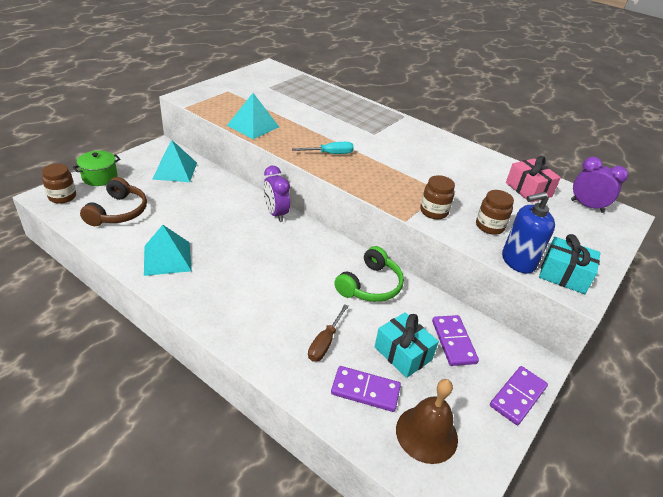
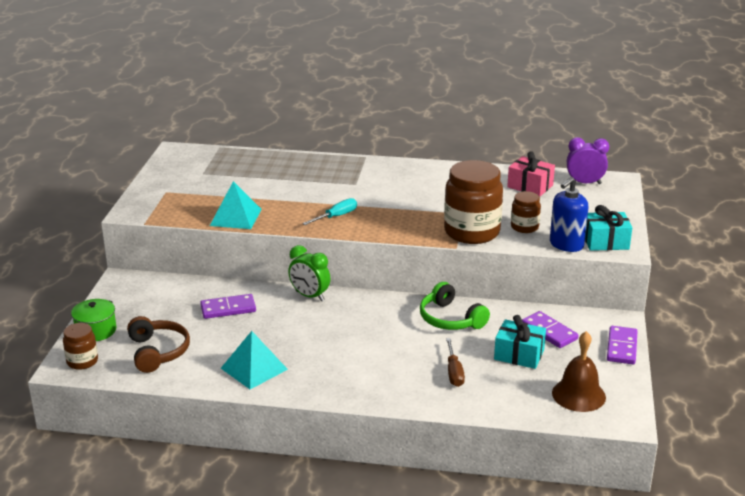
camera: 25 degrees left, 10 degrees down
turquoise pyramid [152,140,197,182] -> none
purple clock [263,166,290,222] -> green clock [288,245,330,301]
purple domino [331,366,401,412] -> purple domino moved to [200,294,256,319]
green headphones [334,246,404,302] -> green headphones turned 135 degrees clockwise [420,282,490,330]
brown jar [420,175,455,219] -> brown jar [444,160,503,244], size x1.97

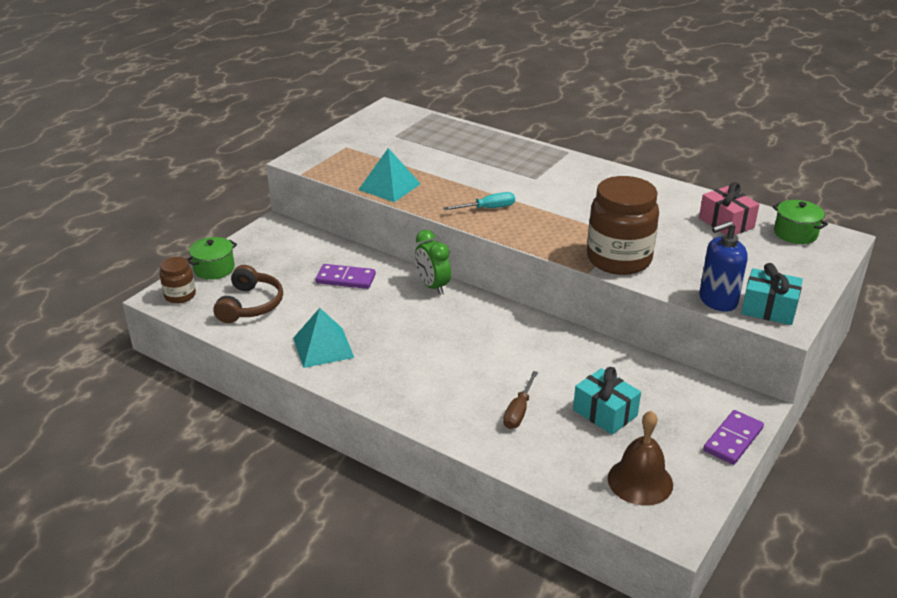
camera: 25 degrees right, 5 degrees up
green headphones [420,282,490,330] -> none
brown jar [511,191,541,233] -> none
purple domino [522,311,579,348] -> none
purple clock [567,137,609,184] -> green pot [773,200,828,244]

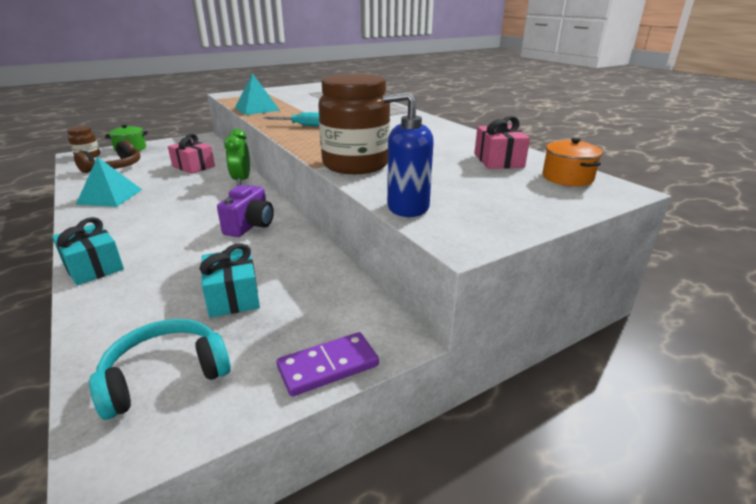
camera: 25 degrees right, 5 degrees down
purple domino [316,264,376,289] -> pink gift [168,134,215,174]
brown screwdriver [503,371,538,429] -> none
brown bell [608,410,673,506] -> turquoise headphones [89,319,231,420]
turquoise gift [741,263,803,325] -> turquoise gift moved to [52,217,124,285]
green pot [773,200,828,244] -> orange pot [542,138,603,186]
none -> purple camera [217,185,274,237]

